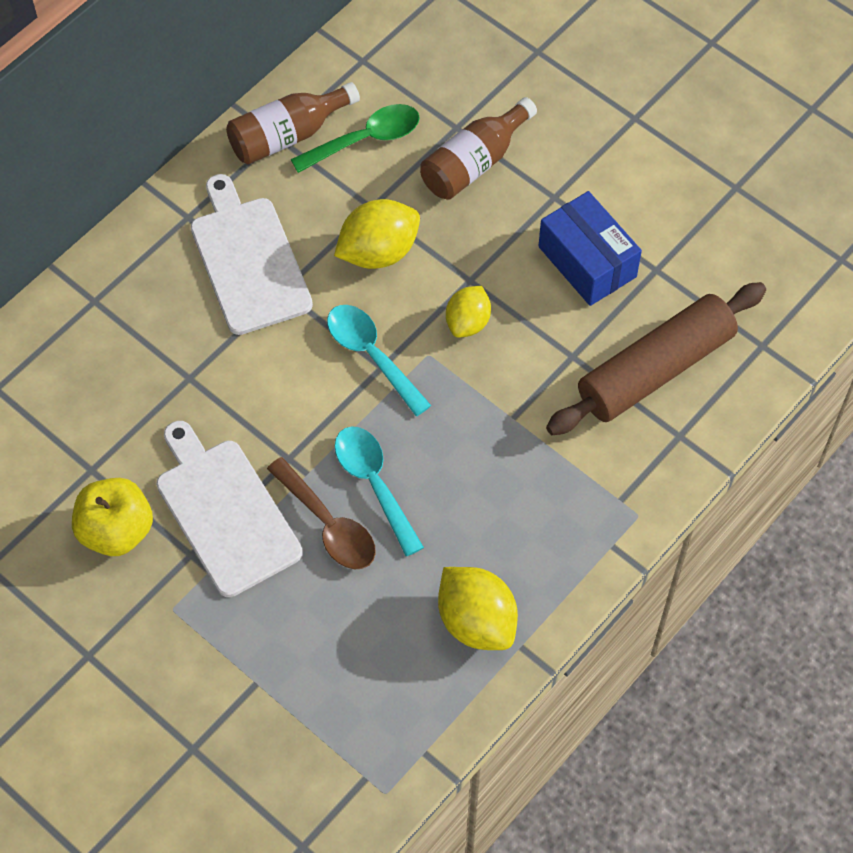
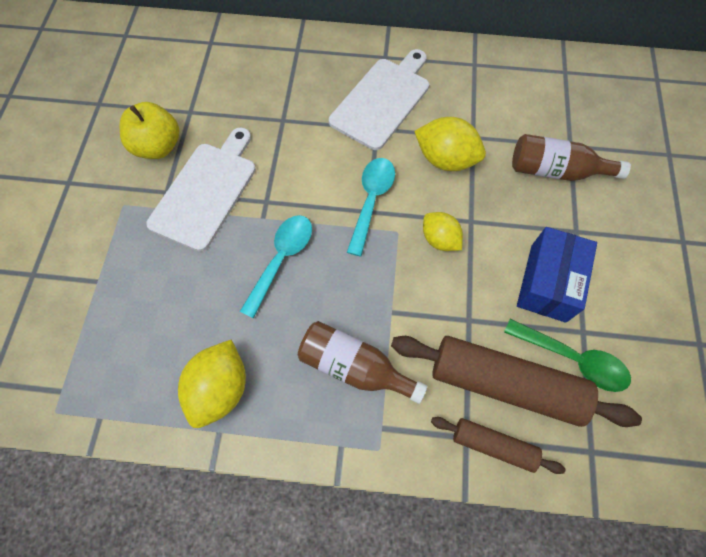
camera: 55 degrees right, 5 degrees up
brown bottle [226,82,360,164] -> brown bottle moved to [298,321,427,404]
brown spoon [267,457,376,569] -> none
green spoon [291,104,420,173] -> green spoon moved to [504,319,631,392]
yellow lemon [446,286,491,338] -> yellow lemon turned 60 degrees clockwise [423,212,463,251]
none -> brown rolling pin [431,417,565,474]

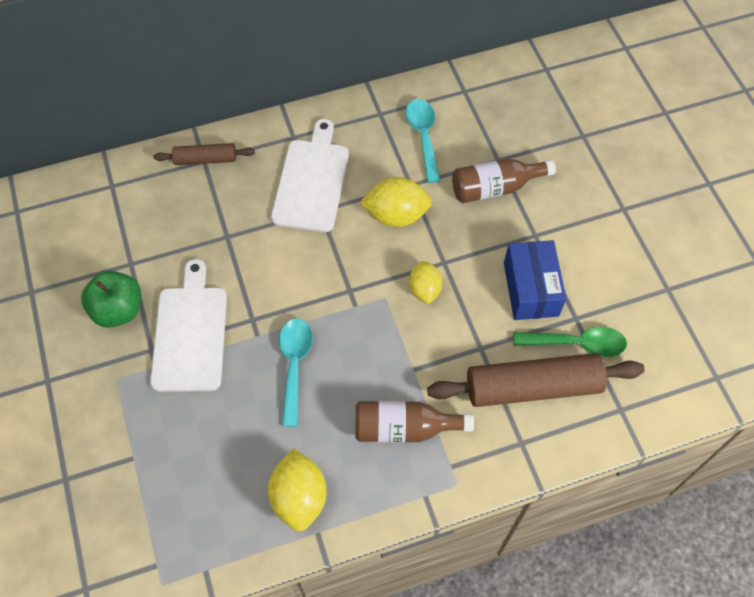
camera: 25 degrees left, 5 degrees down
yellow apple [120,102,180,159] -> green apple [81,271,141,328]
turquoise spoon [347,158,395,256] -> turquoise spoon moved to [406,99,441,183]
yellow lemon [423,212,463,251] -> yellow lemon turned 60 degrees clockwise [409,261,442,304]
brown rolling pin [431,417,565,474] -> brown rolling pin moved to [154,143,255,165]

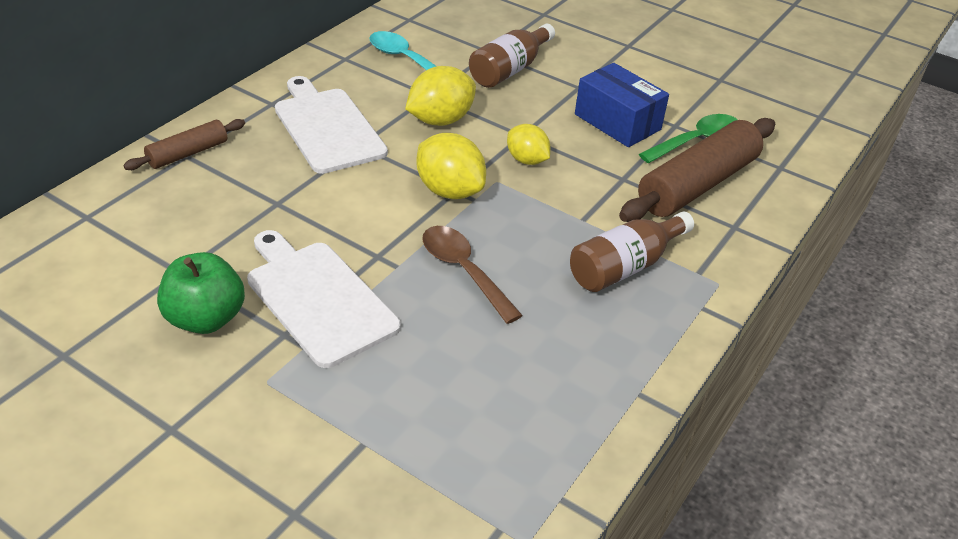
camera: 40 degrees left, 20 degrees down
yellow lemon [268,448,327,531] -> yellow lemon moved to [416,133,486,199]
turquoise spoon [279,318,313,427] -> brown spoon [422,226,523,324]

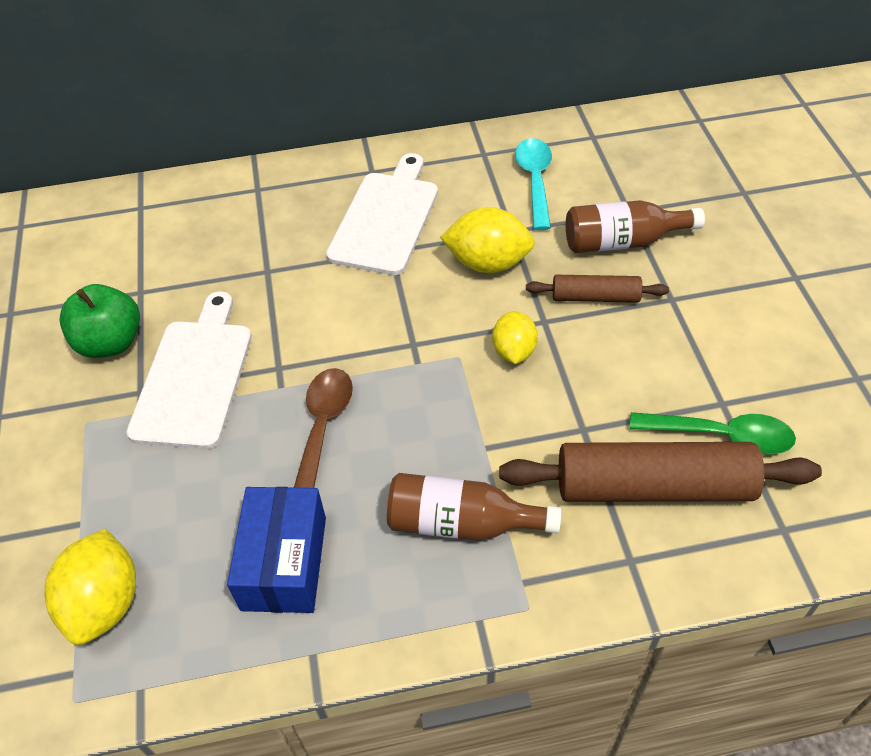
camera: 50 degrees right, 10 degrees up
brown rolling pin [123,119,245,170] -> brown rolling pin moved to [526,275,669,303]
yellow lemon [416,133,486,199] -> yellow lemon moved to [44,528,136,645]
blue box [575,63,669,147] -> blue box moved to [227,487,326,613]

